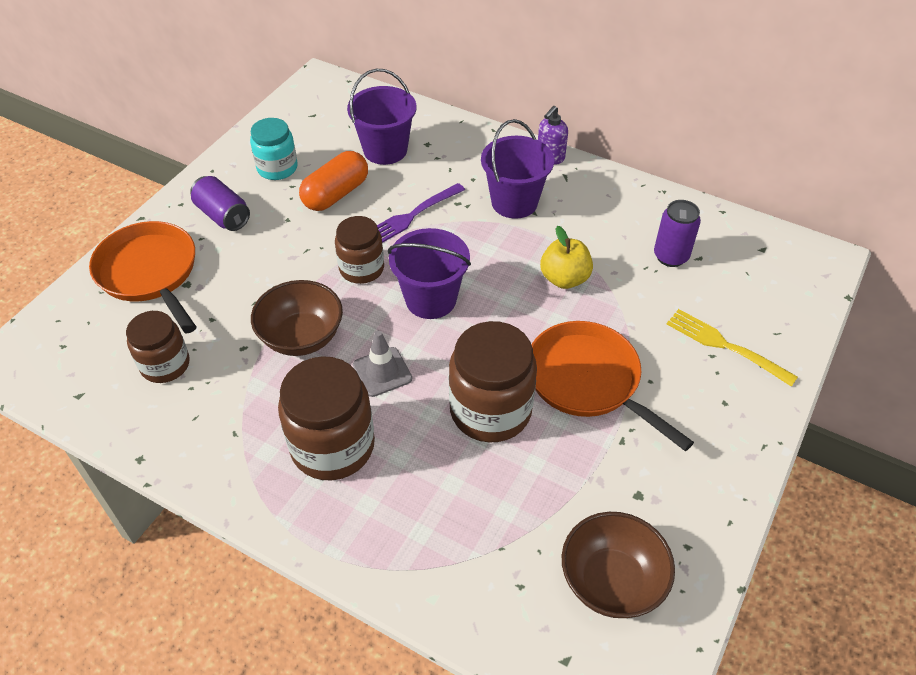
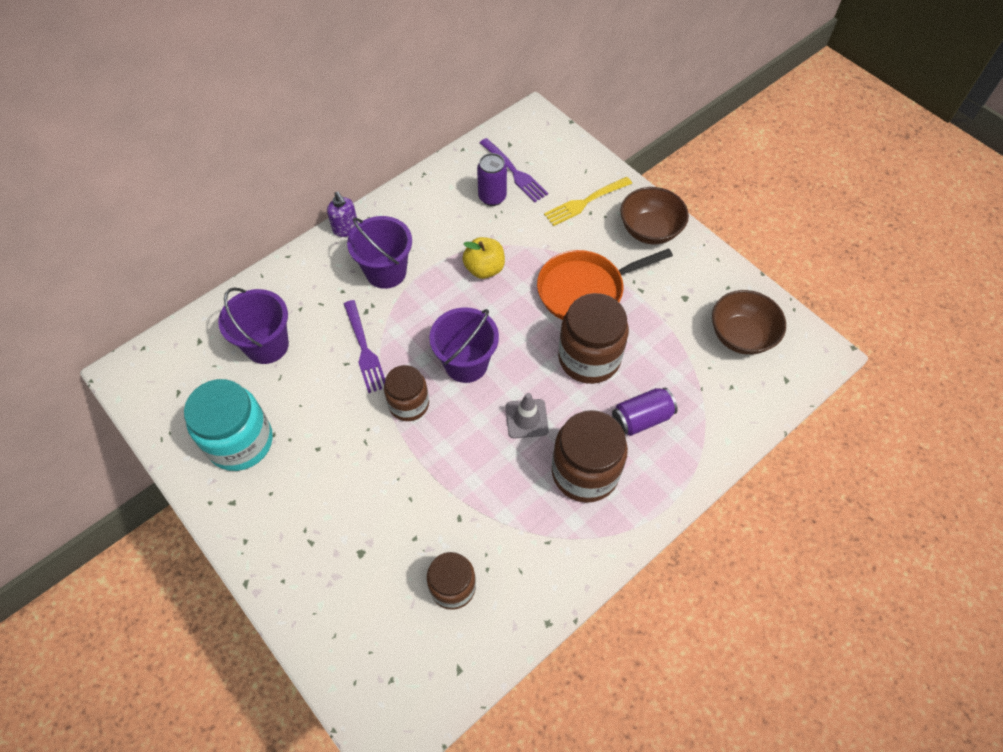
camera: 70 degrees left, 10 degrees up
orange pan [89,221,196,334] -> none
purple can [190,176,250,231] -> purple can moved to [612,388,678,436]
turquoise jar [250,118,297,180] -> turquoise jar [184,379,273,471], size x1.59
brown bowl [251,280,343,356] -> brown bowl moved to [620,187,689,244]
orange capsule [299,151,368,211] -> none
none -> purple fork [480,138,548,202]

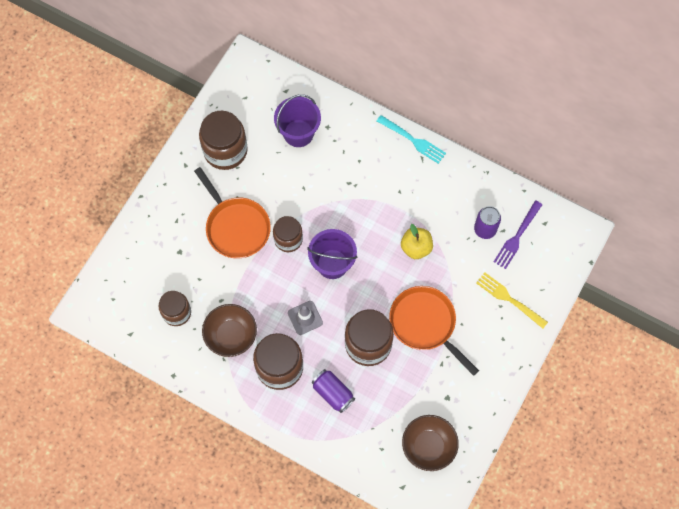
camera: 70 degrees right, 10 degrees up
turquoise jar [184,379,273,471] -> brown jar [199,111,248,170]
purple soap dispenser [327,192,358,237] -> turquoise fork [377,115,446,164]
purple fork [344,300,385,393] -> none
purple bucket [347,216,412,289] -> none
brown bowl [620,187,689,244] -> brown bowl moved to [202,304,257,357]
none -> orange pan [194,167,271,258]

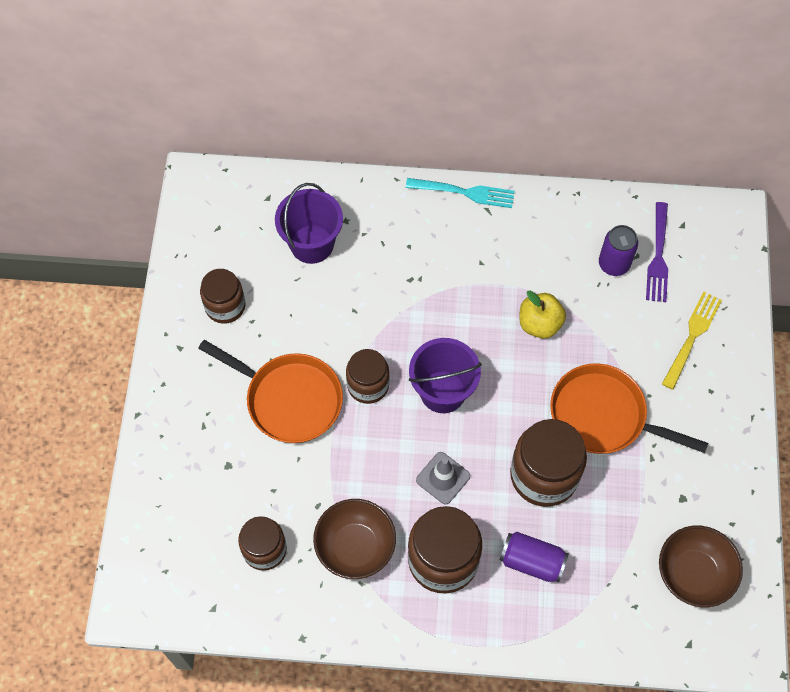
camera: 25 degrees left, 5 degrees down
brown jar [199,111,248,170] -> brown jar [200,269,245,324], size x0.63
yellow fork [476,272,548,328] -> yellow fork turned 105 degrees clockwise [662,292,722,390]

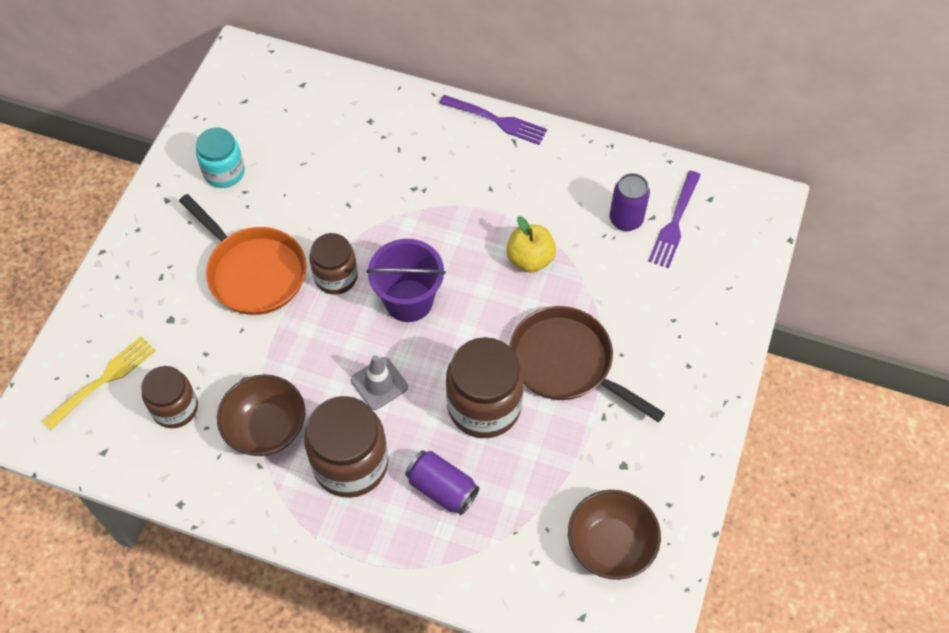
camera: 15 degrees right, 5 degrees down
brown jar [200,269,245,324] -> turquoise jar [196,128,245,188]
purple bucket [275,183,343,264] -> none
turquoise fork [406,178,515,208] -> purple fork [439,95,547,145]
orange pan [550,363,708,454] -> brown pan [509,306,665,422]
yellow fork [662,292,722,390] -> yellow fork moved to [42,336,156,430]

